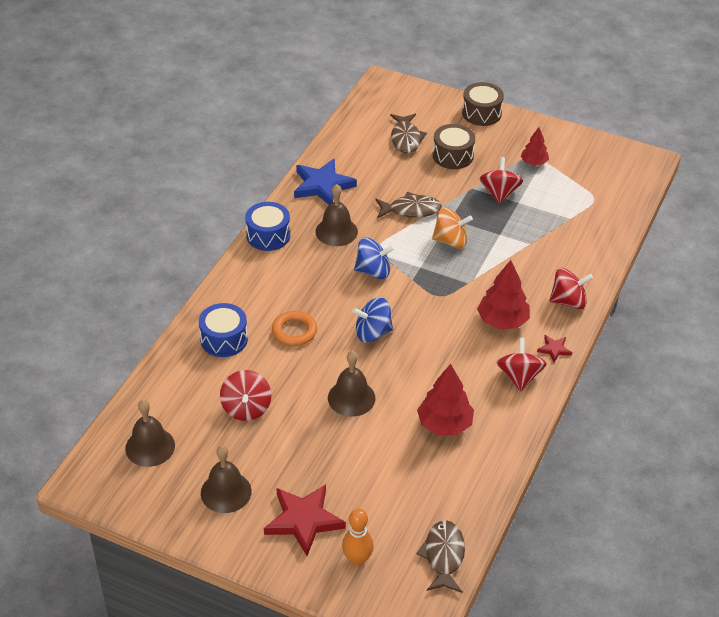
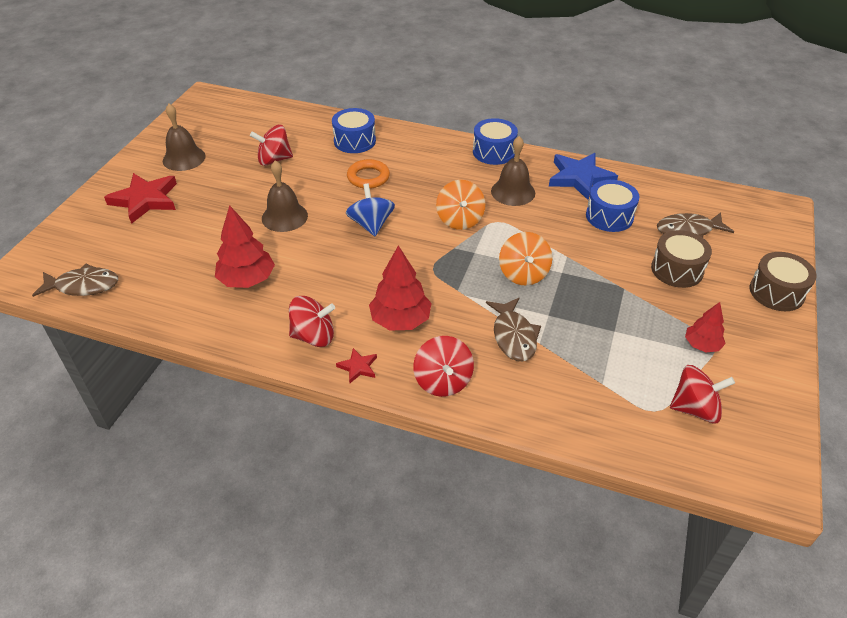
camera: 85 degrees right, 0 degrees up
brown bell [125,400,175,467] -> none
orange bowling pin [342,509,374,566] -> none
blue spinning top [354,238,395,279] -> orange spinning top [436,180,485,230]
brown fish [375,192,442,218] -> brown fish moved to [486,298,541,361]
red spinning top [479,157,523,204] -> red spinning top moved to [670,365,735,423]
none -> blue drum [586,180,639,232]

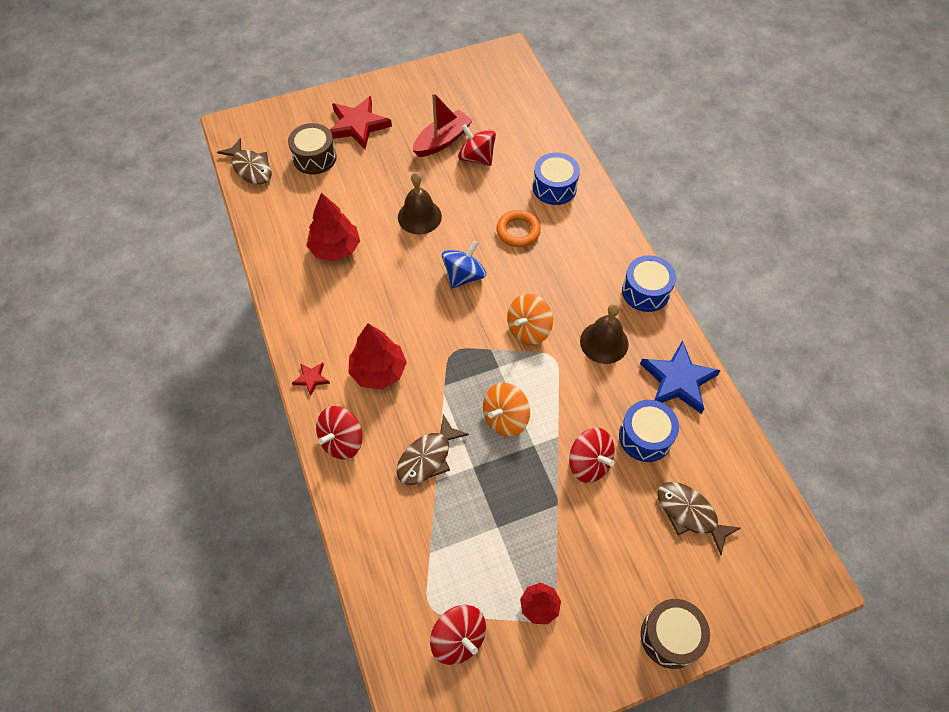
camera: 50 degrees right, 15 degrees up
brown bell [163,104,206,171] -> none
red spinning top [289,296,335,347] -> red spinning top moved to [569,428,615,483]
brown drum [651,230,712,288] -> brown drum moved to [288,123,337,174]
none -> red boat [412,93,473,157]

